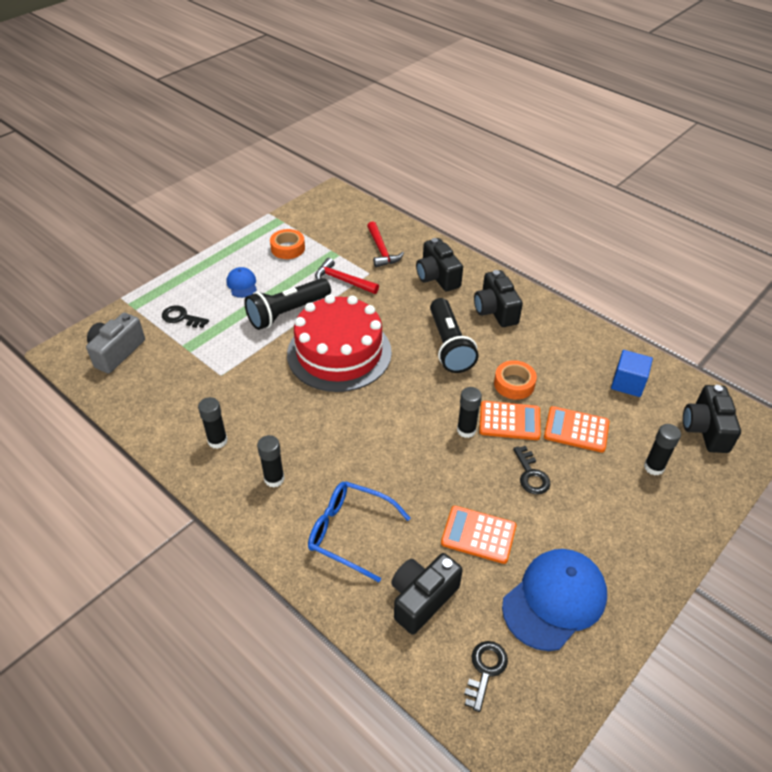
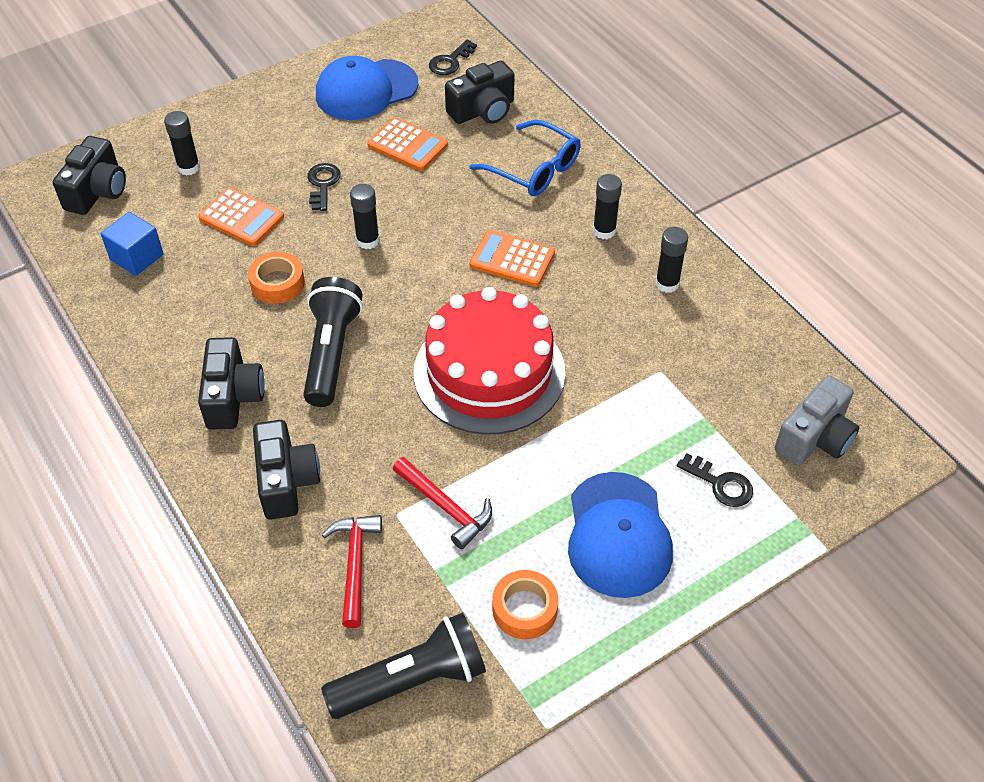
camera: 165 degrees left, 5 degrees up
blue cap [227,267,257,298] -> blue cap [568,472,673,598], size x2.01
black flashlight [244,278,331,330] -> black flashlight moved to [321,613,486,719]
orange calculator [479,401,541,440] -> orange calculator moved to [470,230,555,287]

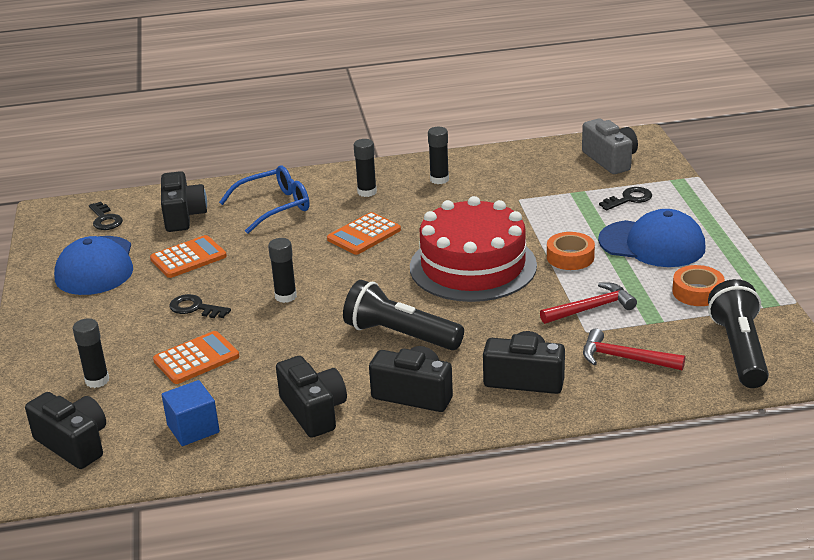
camera: 65 degrees left, 20 degrees down
orange tape [248,252,305,304] -> orange tape moved to [547,232,595,270]
none -> black camera [276,356,347,438]

